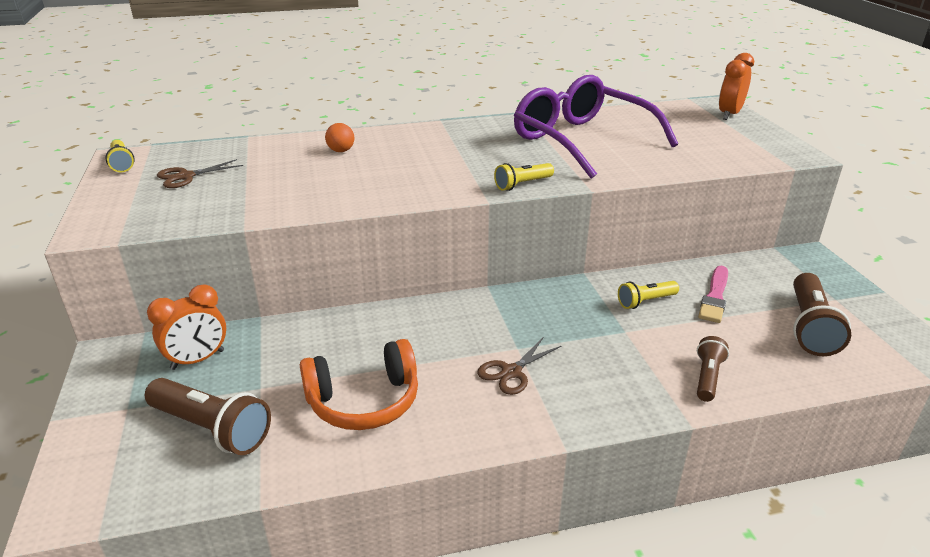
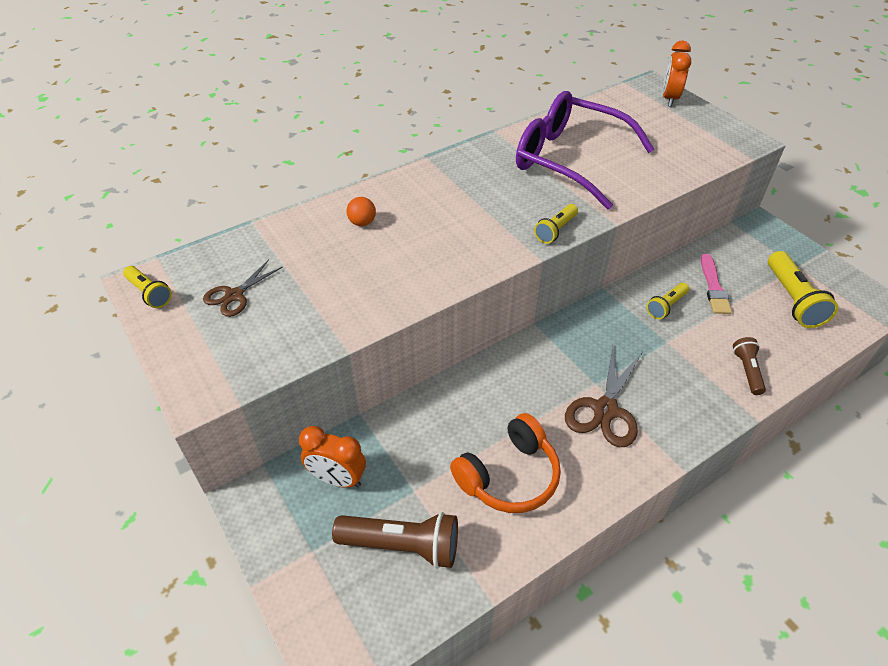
camera: 20 degrees left, 15 degrees up
orange clock [147,285,226,370] -> orange clock turned 75 degrees clockwise [299,426,366,488]
brown scissors [477,337,561,395] -> brown scissors [565,347,642,447], size x1.58
brown flashlight [793,273,851,356] -> yellow flashlight [768,251,838,328]

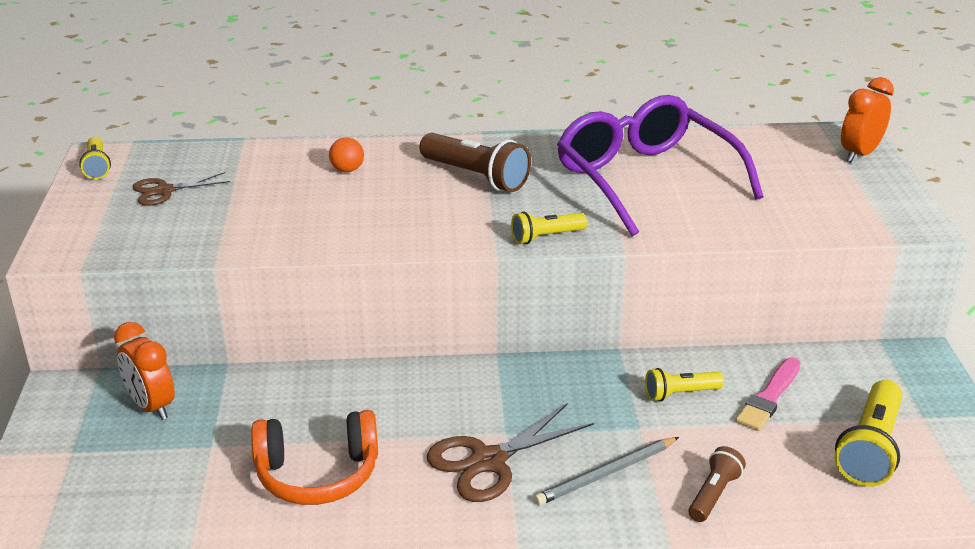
camera: 30 degrees right, 15 degrees down
brown flashlight [332,512,458,569] -> brown flashlight moved to [419,133,531,192]
none -> grey pencil [534,437,679,506]

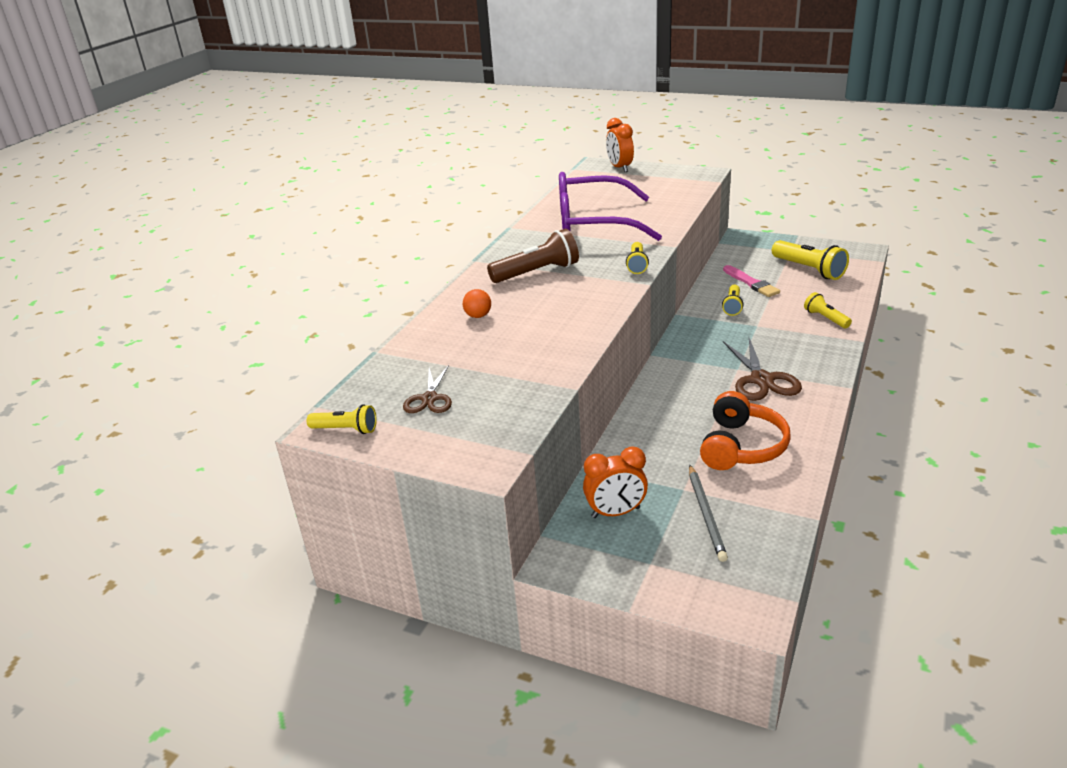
camera: 60 degrees left, 0 degrees up
grey pencil [534,437,679,506] -> grey pencil moved to [689,465,728,562]
brown flashlight [688,446,746,522] -> yellow flashlight [804,292,852,328]

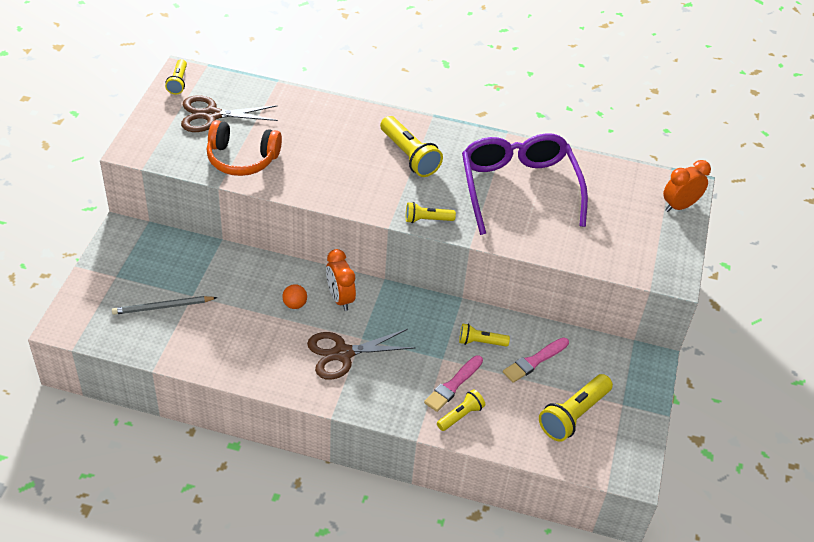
camera: 75 degrees right, 15 degrees up
brown scissors [403,365,452,413] -> brown scissors [181,96,278,132], size x1.58
orange ball [463,289,491,318] -> orange ball moved to [282,284,307,309]
brown flashlight [487,229,579,283] -> yellow flashlight [380,116,443,177]
orange clock [583,446,648,518] -> orange clock moved to [326,249,356,311]
orange headphones [700,391,791,470] -> orange headphones moved to [207,120,282,176]
none -> pink brush [424,355,483,412]

